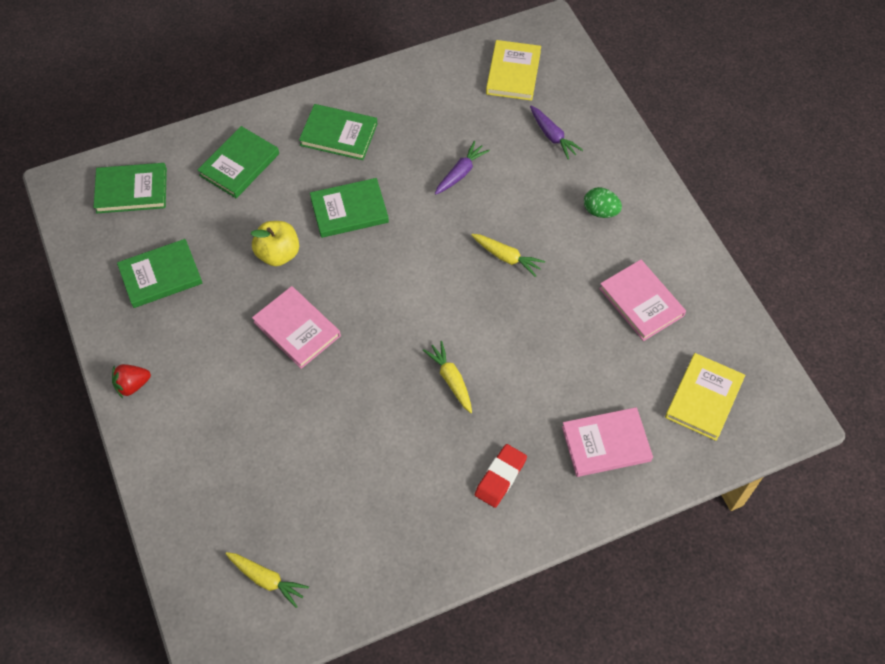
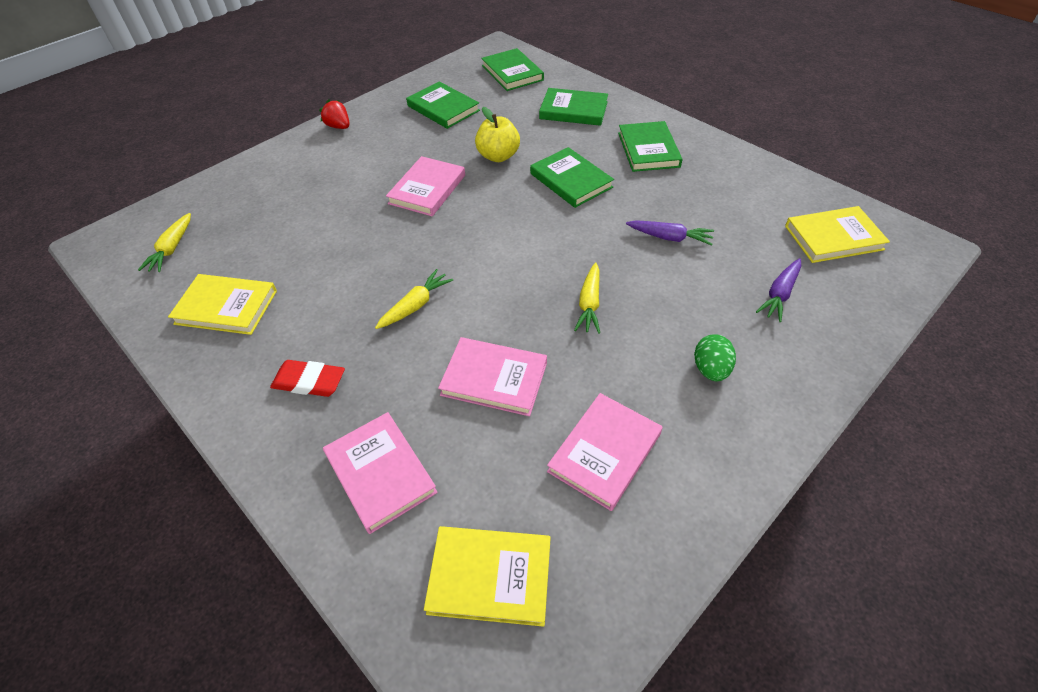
camera: 70 degrees right, 10 degrees down
none -> yellow book [168,274,277,335]
none -> pink book [438,337,547,416]

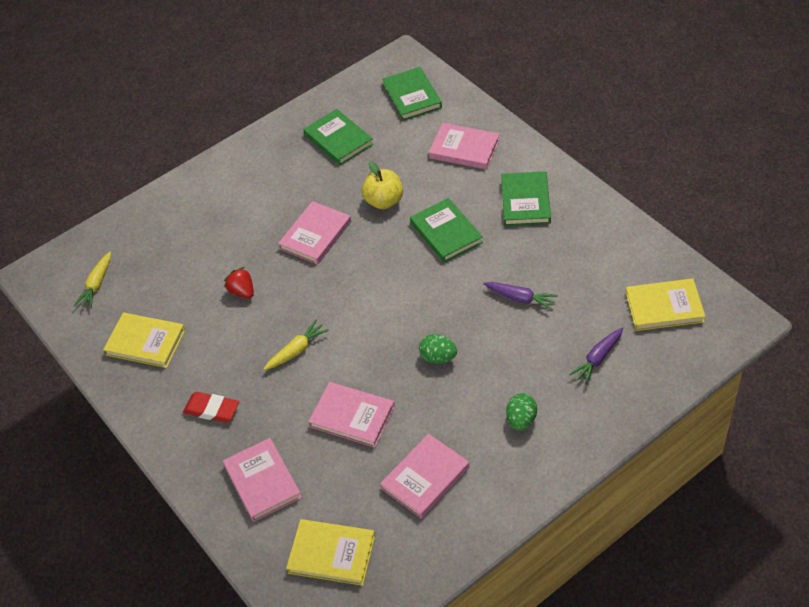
camera: 10 degrees right, 0 degrees up
red strawberry [319,99,350,129] -> red strawberry moved to [224,267,254,299]
green book [539,88,608,126] -> pink book [429,123,500,170]
yellow carrot [574,262,600,334] -> green egg [419,334,457,364]

